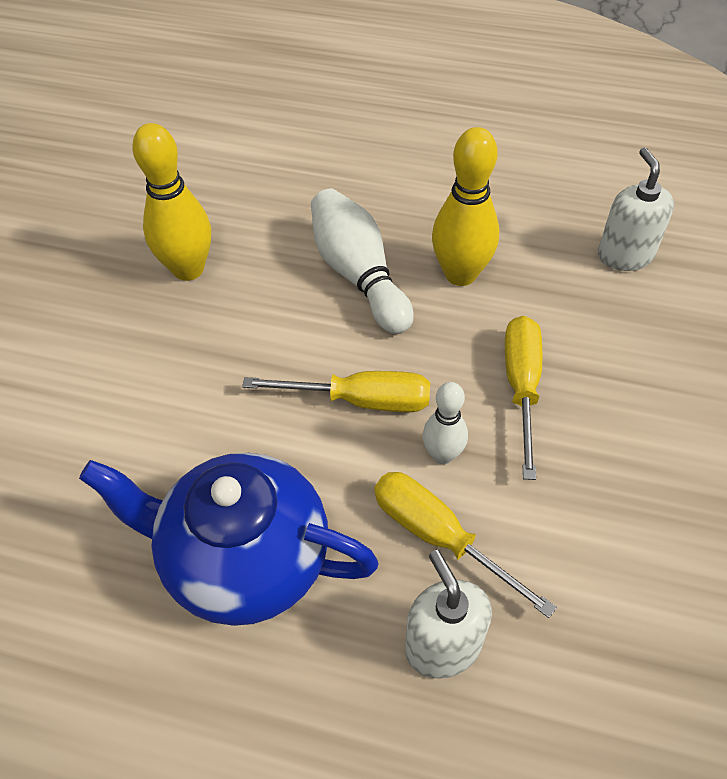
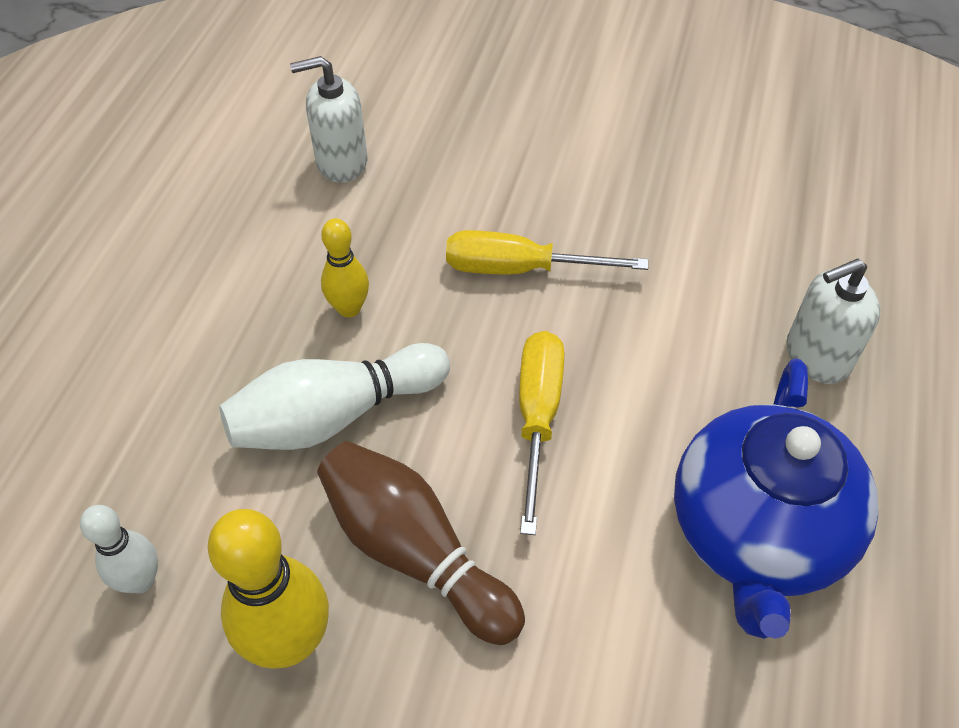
camera: 90 degrees left, 0 degrees up
yellow screwdriver [374,472,557,618] -> none
white bowling pin [423,382,468,464] -> white bowling pin moved to [80,505,158,594]
yellow bowling pin [432,127,499,286] -> yellow bowling pin [321,218,369,318], size x0.59
none -> brown bowling pin [317,441,525,645]

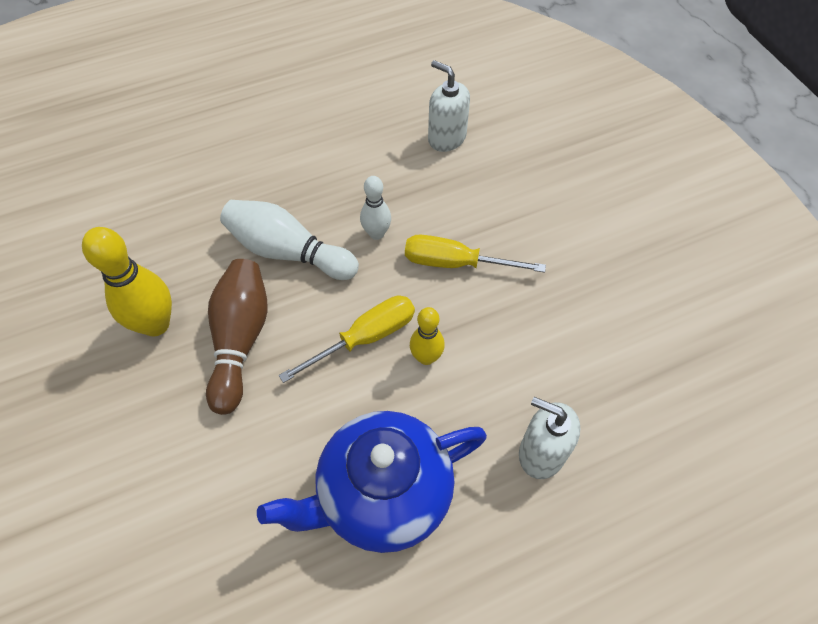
camera: 50 degrees right, 5 degrees up
white bowling pin [80,505,158,594] -> white bowling pin moved to [360,176,391,240]
yellow bowling pin [321,218,369,318] -> yellow bowling pin moved to [410,307,445,365]
yellow screwdriver [446,230,648,274] -> yellow screwdriver turned 45 degrees counterclockwise [405,235,546,273]

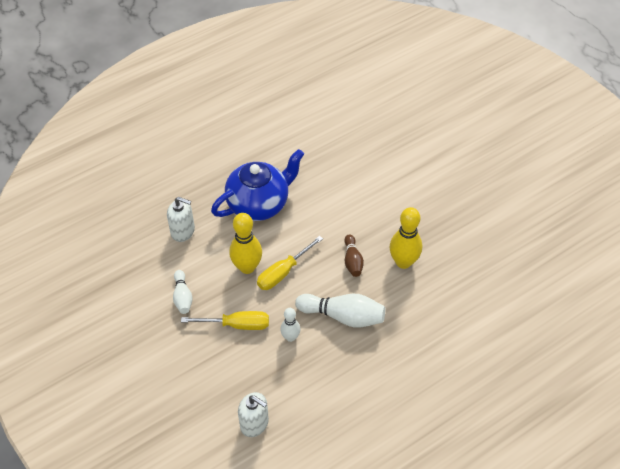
camera: 170 degrees right, 5 degrees down
brown bowling pin [206,259,268,415] -> brown bowling pin [344,234,364,277], size x0.59
yellow bowling pin [410,307,445,365] -> yellow bowling pin [229,213,262,274], size x1.70
none -> white bowling pin [173,270,193,314]

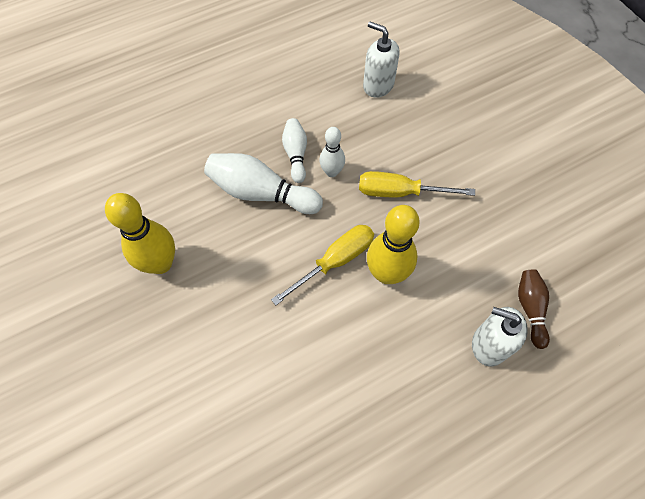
camera: 175 degrees left, 10 degrees up
white bowling pin [173,270,193,314] -> white bowling pin moved to [282,118,307,183]
blue teapot [211,149,304,221] -> none
brown bowling pin [344,234,364,277] -> brown bowling pin moved to [518,269,550,349]

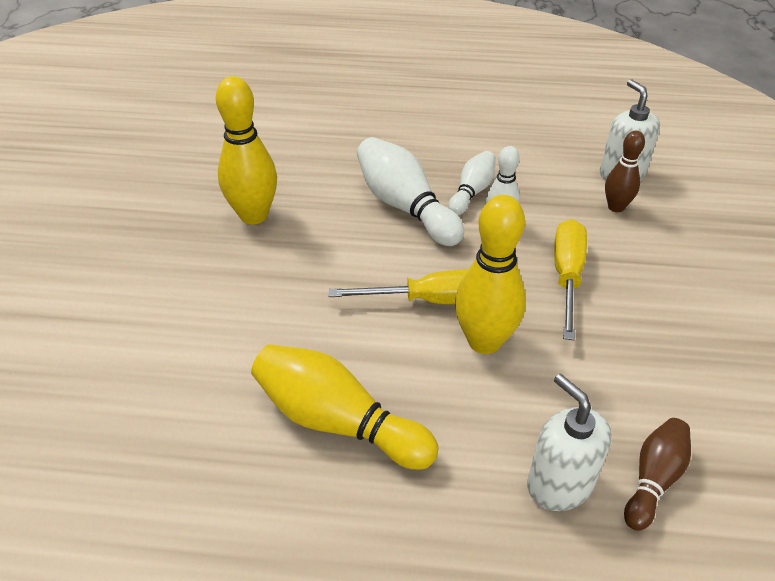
camera: 35 degrees right, 20 degrees down
yellow screwdriver [359,171,475,197] -> yellow screwdriver turned 60 degrees clockwise [554,219,587,340]
none -> yellow bowling pin [251,344,439,470]
none -> brown bowling pin [605,131,645,212]

